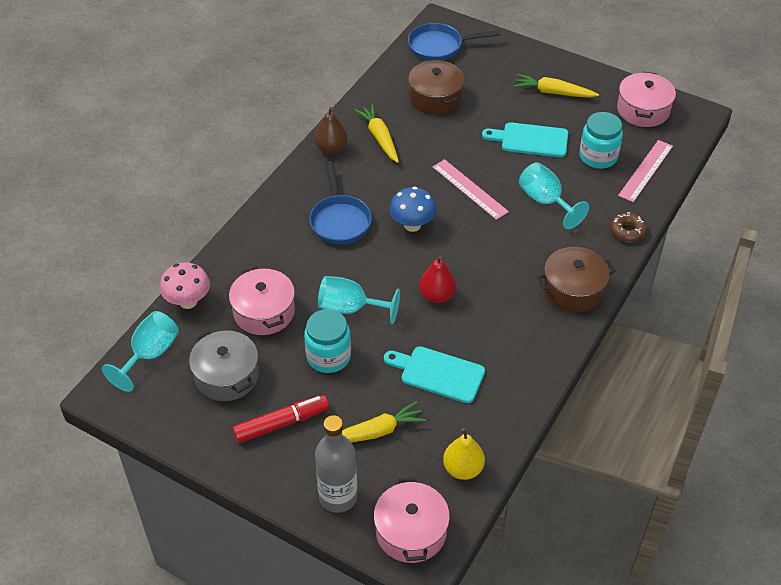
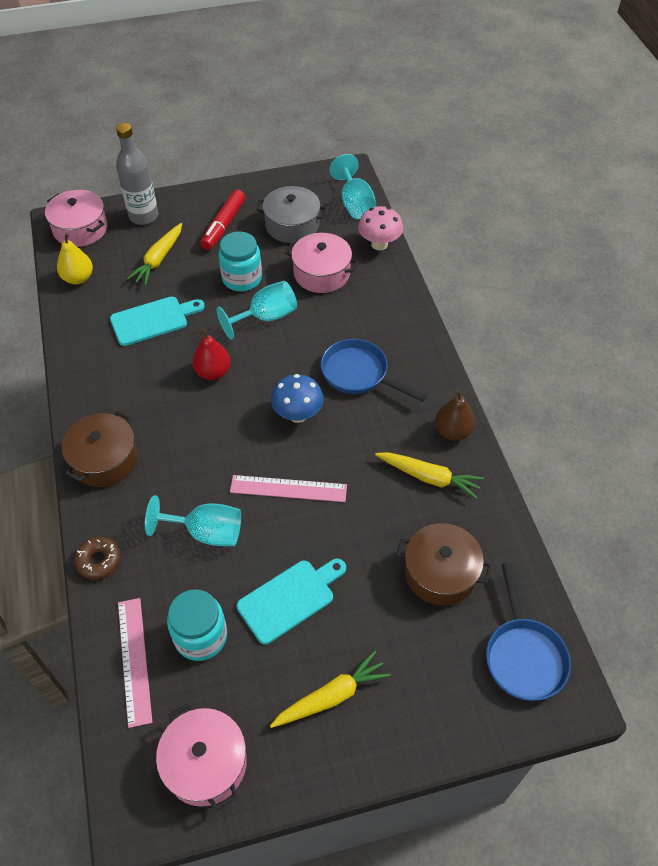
camera: 135 degrees right, 5 degrees up
blue pan [408,23,501,61] -> blue pan turned 135 degrees clockwise [486,563,571,701]

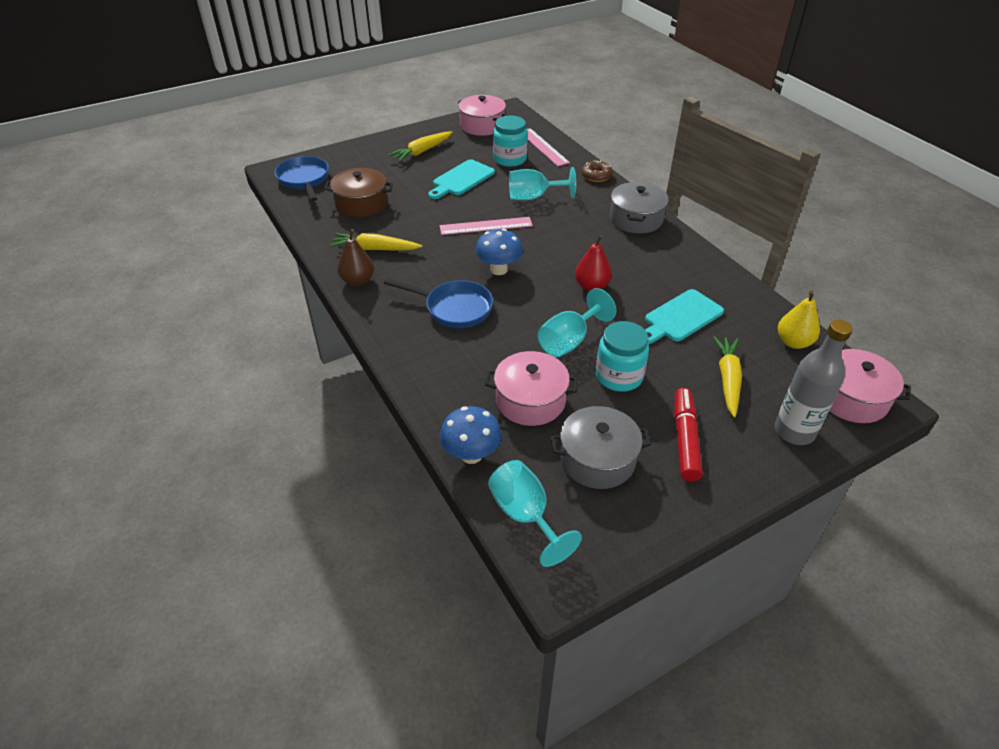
camera: 165 degrees right, 10 degrees down
brown pot [62,411,138,487] -> grey pot [610,182,669,234]
pink mushroom [358,206,403,251] -> blue mushroom [440,406,502,464]

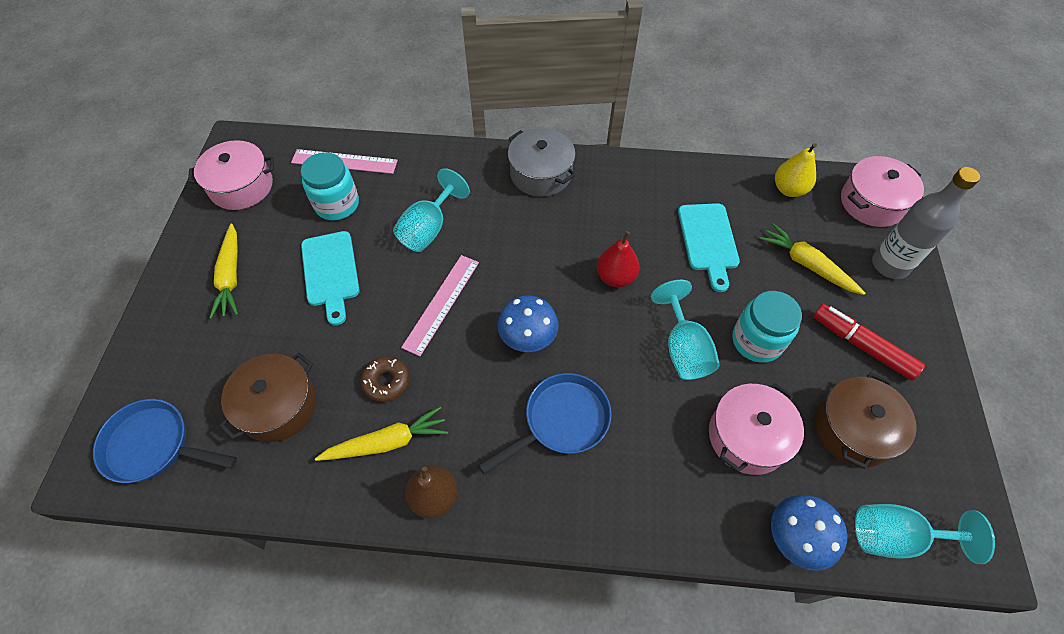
camera: 55 degrees left, 15 degrees up
yellow carrot [330,233,423,251] -> yellow carrot turned 150 degrees counterclockwise [315,406,448,461]
grey pot [550,406,651,489] -> brown pot [815,372,917,469]
brown donut [581,160,613,182] -> brown donut moved to [361,356,410,402]

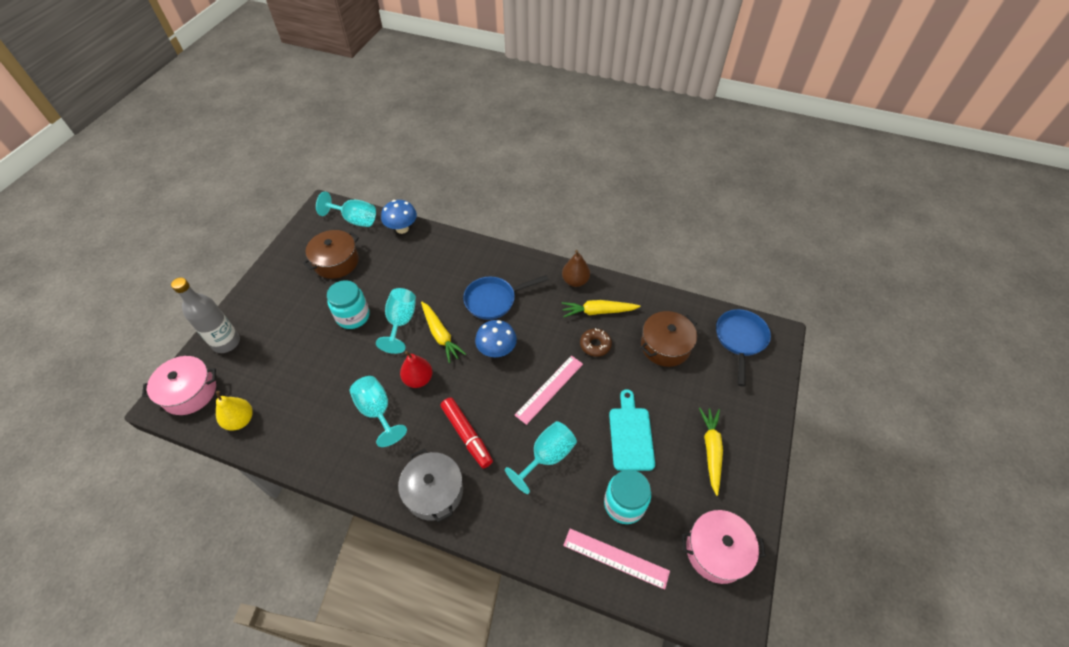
camera: 165 degrees left, 5 degrees down
blue pan [93,399,237,483] -> blue pan turned 105 degrees counterclockwise [716,309,771,387]
turquoise cutting board [678,203,740,292] -> none
pink pot [709,383,804,475] -> none
yellow carrot [759,223,865,295] -> yellow carrot moved to [421,302,466,363]
red marker [813,304,925,381] -> red marker moved to [441,398,493,468]
none -> turquoise goblet [350,376,407,447]

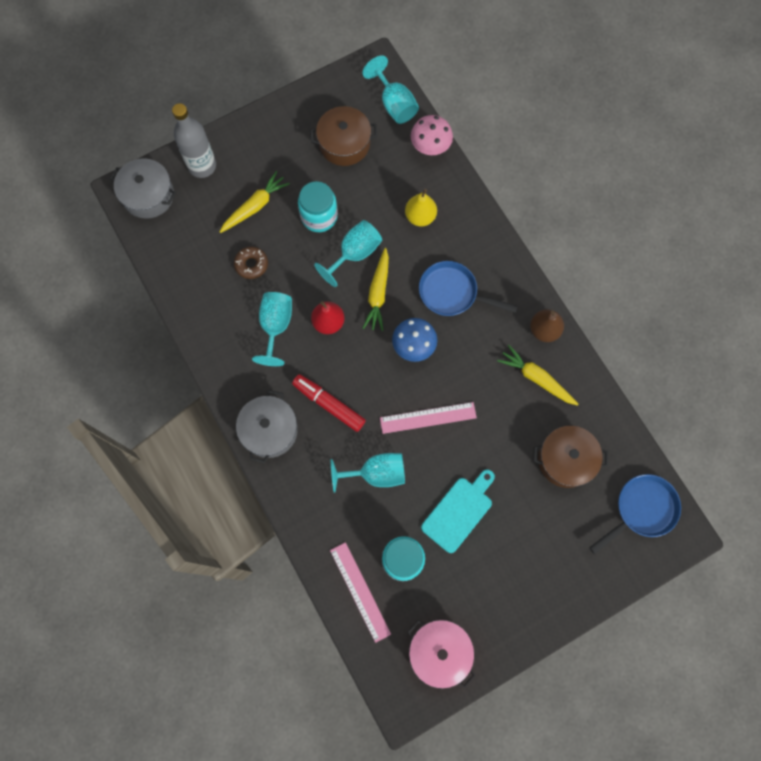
camera: 40 degrees right, 20 degrees up
pink pot [142,356,216,415] -> grey pot [110,158,176,219]
yellow pear [216,391,253,431] -> yellow pear moved to [405,189,437,227]
blue mushroom [381,200,417,234] -> pink mushroom [411,115,453,155]
red marker [441,398,493,468] -> red marker turned 120 degrees clockwise [292,374,366,432]
brown donut [580,328,612,357] -> brown donut moved to [234,247,268,279]
yellow carrot [699,408,723,496] -> yellow carrot moved to [220,171,290,233]

